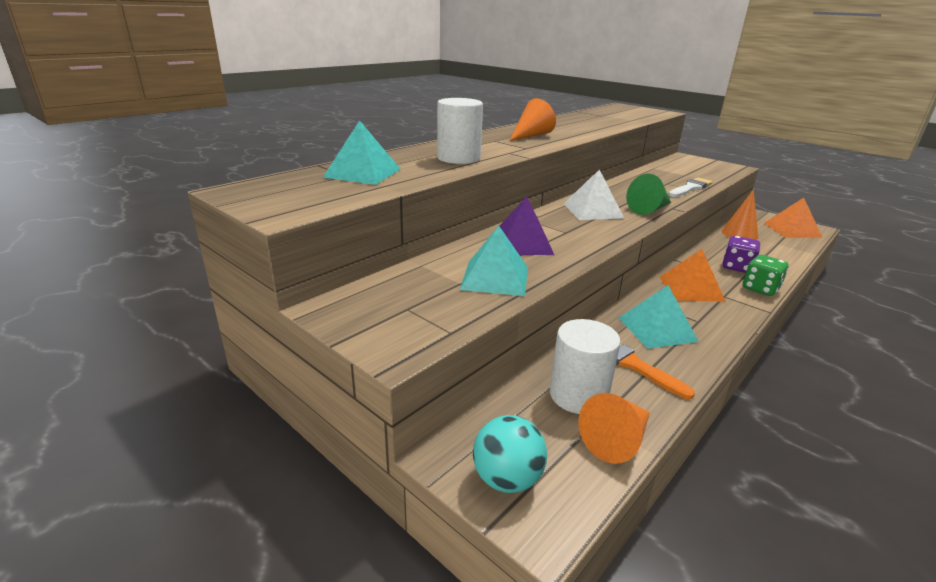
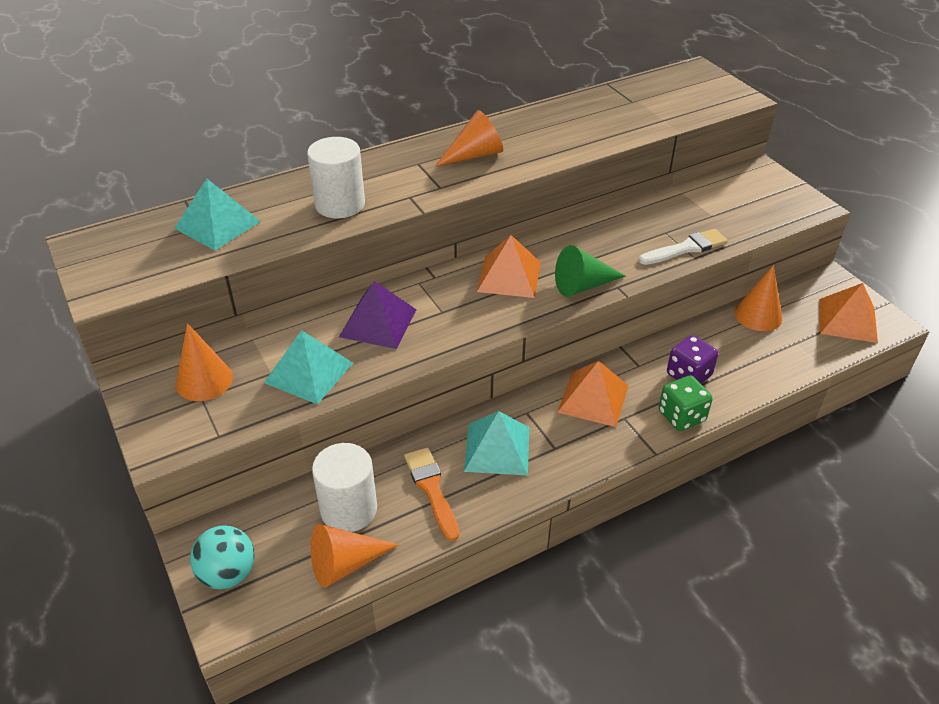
camera: 20 degrees right, 15 degrees up
white pyramid [563,169,624,220] -> orange pyramid [477,235,541,298]
none -> orange cone [176,323,233,401]

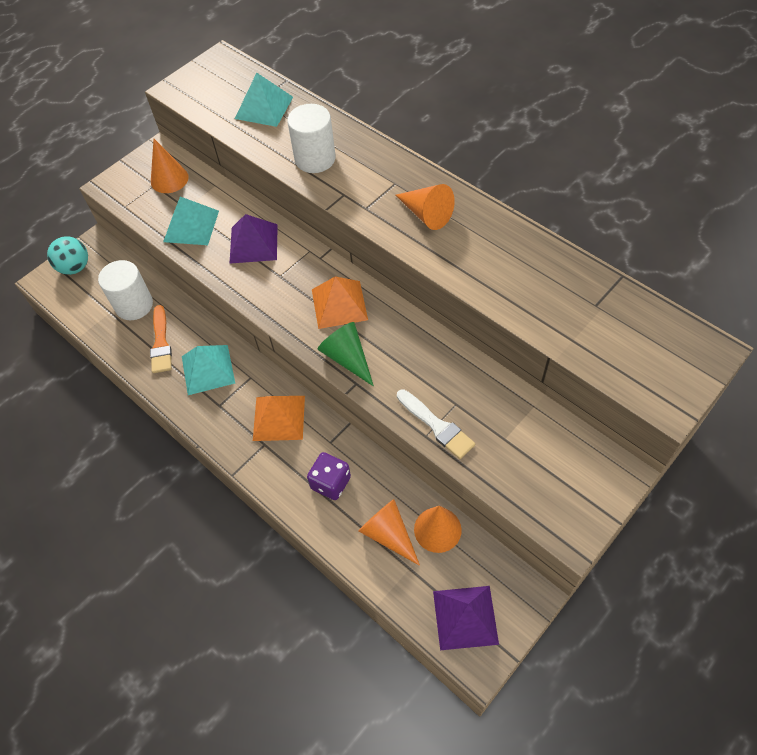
camera: 75 degrees right, 15 degrees up
orange cone [311,524,399,588] -> orange cone moved to [358,499,420,566]
orange brush [404,448,459,541] -> orange brush turned 120 degrees clockwise [150,305,172,373]
green dice [659,375,713,431] -> none
orange pyramid [819,283,878,343] -> purple pyramid [433,586,499,650]

